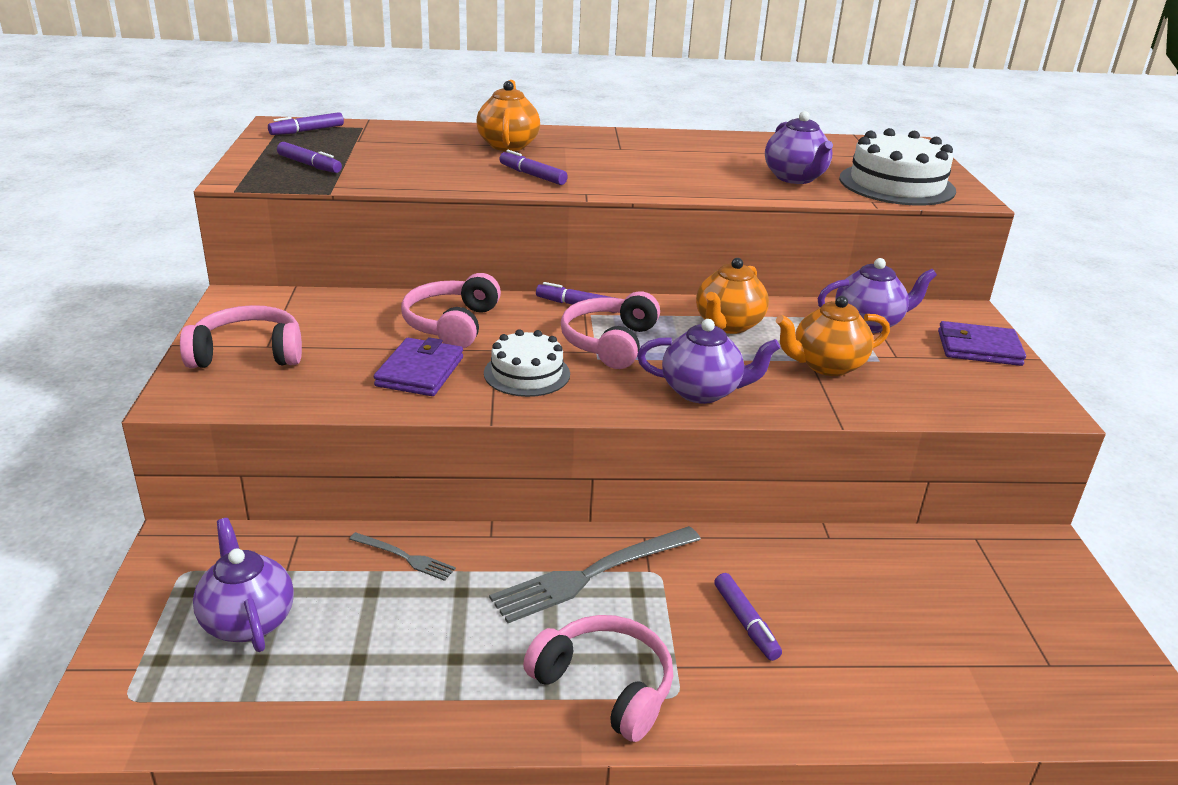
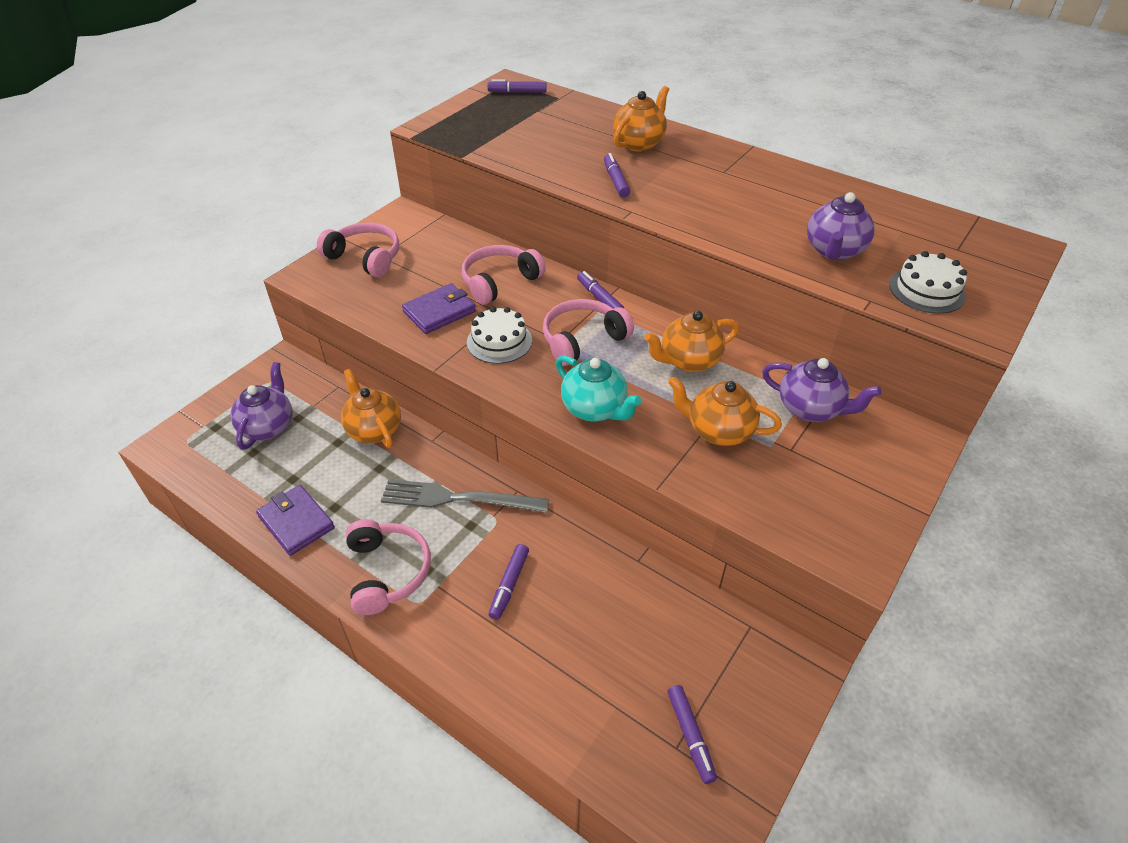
camera: 40 degrees right, 15 degrees up
purple marker [277,142,342,173] -> purple marker moved to [668,685,717,784]
grey fork [349,532,456,581] -> orange teapot [341,369,401,448]
purple teapot [637,319,780,404] -> turquoise teapot [556,355,642,421]
white cake [839,128,956,206] -> white cake [889,251,967,314], size x0.63
purple wallet [938,321,1026,366] -> purple wallet moved to [256,485,335,556]

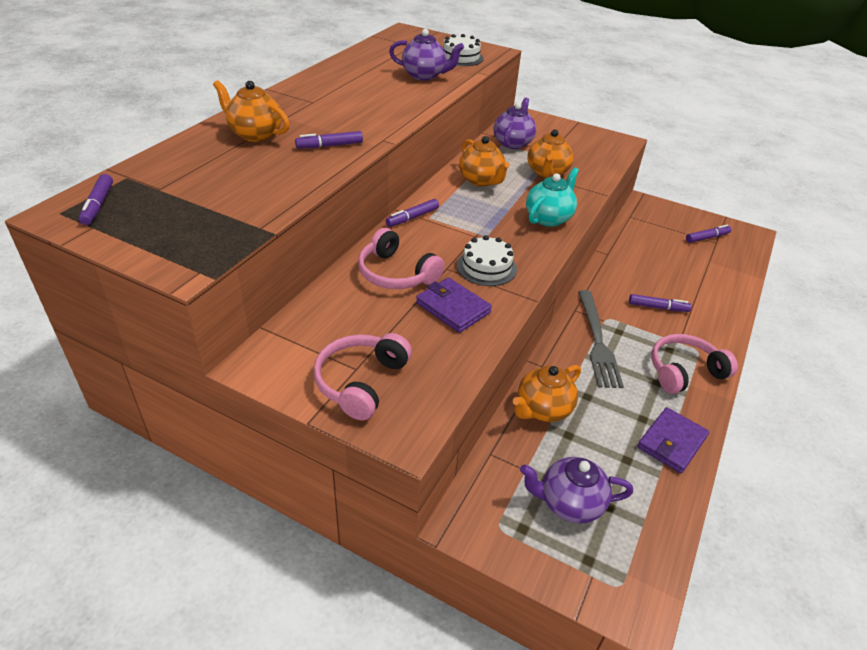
camera: 100 degrees left, 5 degrees down
pink headphones [543,299,634,366] -> none

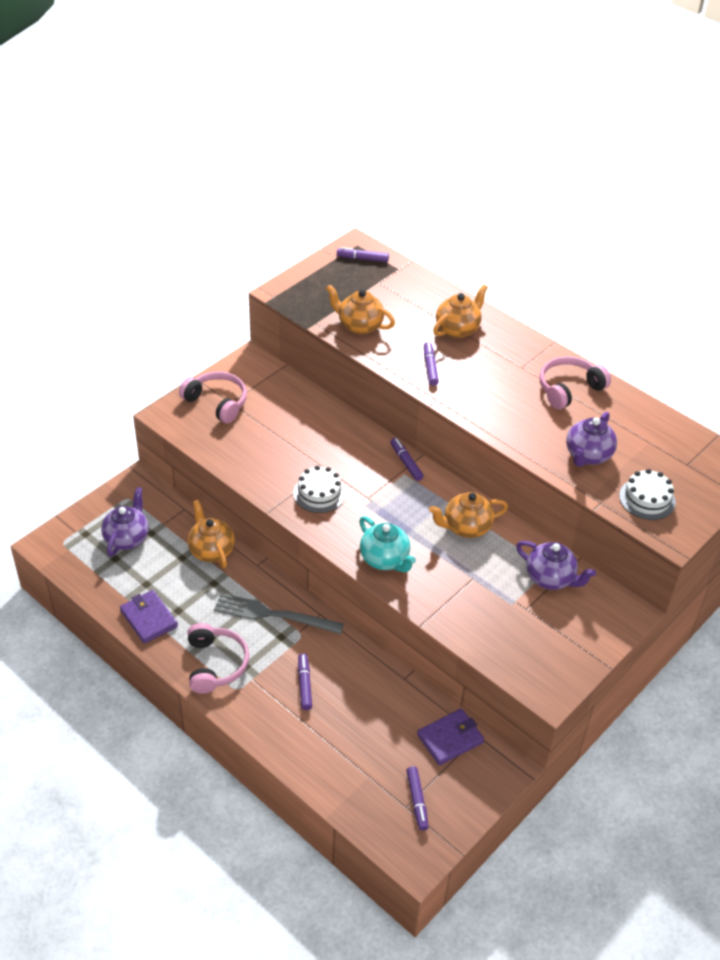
camera: 105 degrees right, 5 degrees up
pink headphones [358,228,445,289] -> pink headphones moved to [539,356,611,409]
purple wallet [416,277,492,333] -> purple wallet moved to [417,708,484,765]
orange teapot [527,129,573,178] -> orange teapot moved to [326,285,395,335]
purple marker [629,294,691,312] -> purple marker turned 150 degrees clockwise [298,654,312,710]

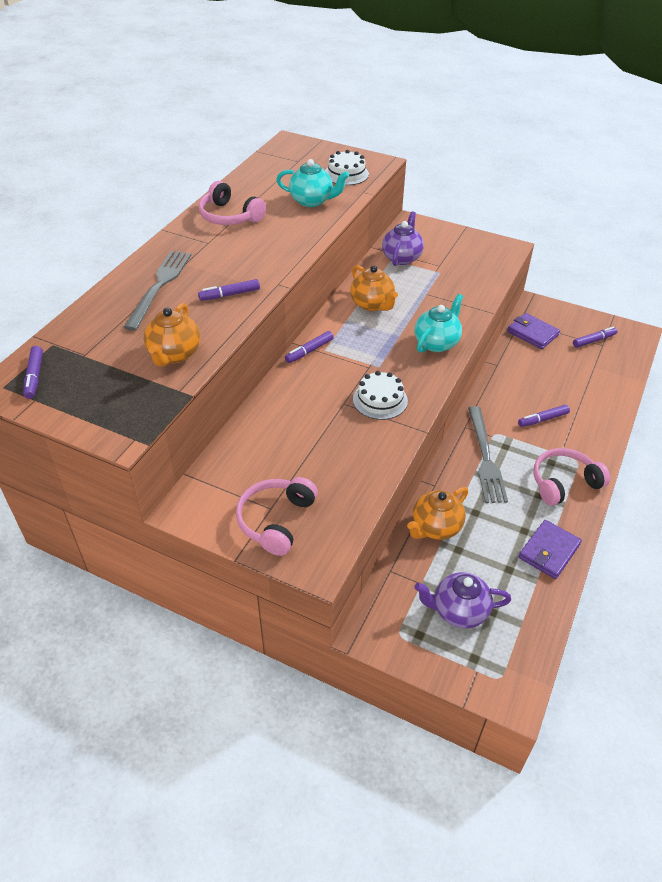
camera: 105 degrees left, 0 degrees up
orange teapot [433,284,488,338] -> grey fork [123,251,191,331]
purple teapot [566,412,617,467] -> turquoise teapot [276,159,349,207]

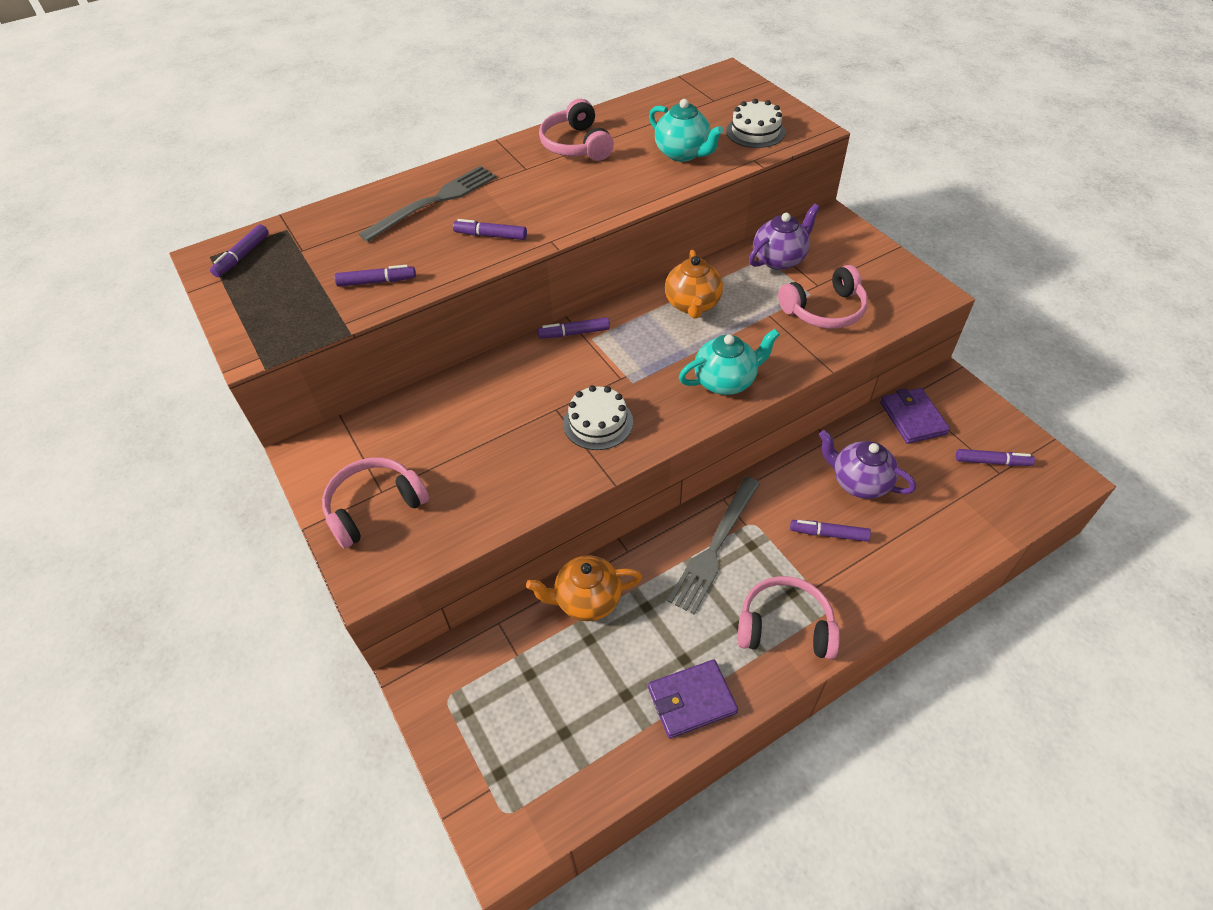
camera: 35 degrees right, 5 degrees up
orange teapot [144,303,200,367] -> purple marker [334,265,416,287]
purple teapot [414,572,511,628] -> purple teapot moved to [819,430,916,499]
none -> pink headphones [778,265,868,329]

